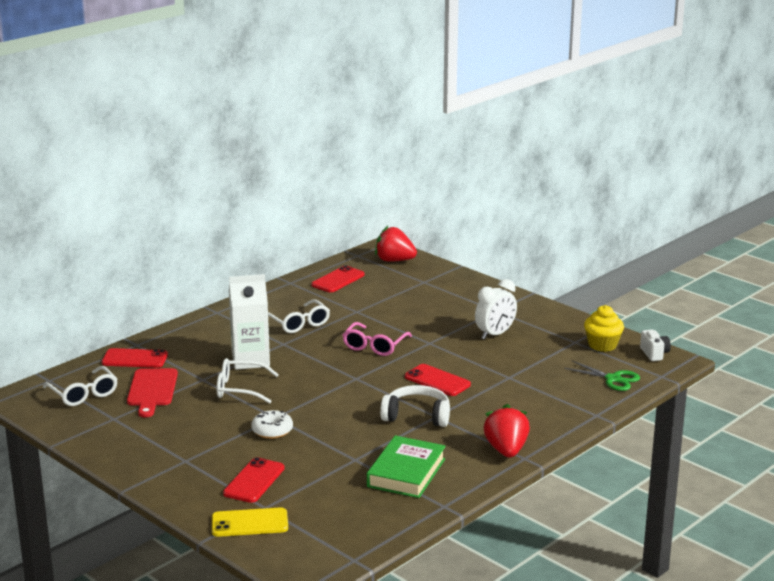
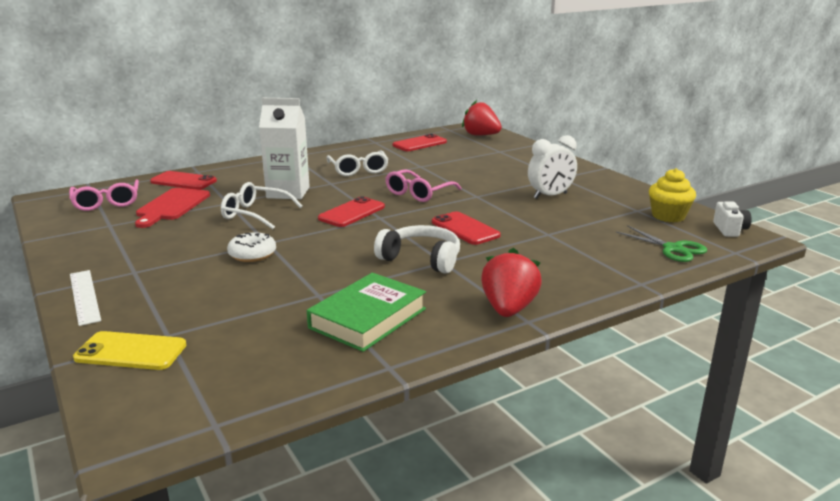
camera: 15 degrees right, 0 degrees up
white glasses [43,366,117,406] -> pink glasses [69,179,139,211]
red phone [223,457,285,503] -> red phone moved to [318,196,385,227]
none -> white ruler [70,270,101,326]

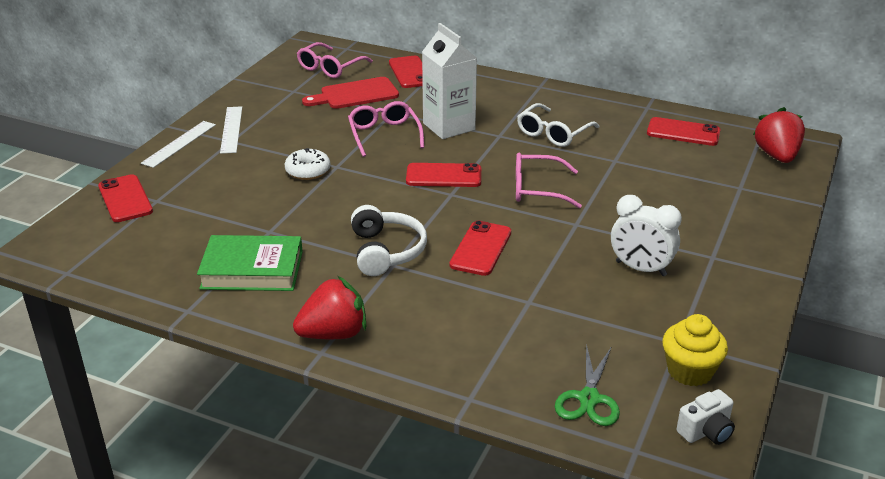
camera: 55 degrees right, 10 degrees up
yellow phone [73,331,186,370] -> red phone [98,174,153,222]
white glasses [221,182,303,229] -> pink glasses [348,101,424,157]
none -> white ruler [220,106,242,154]

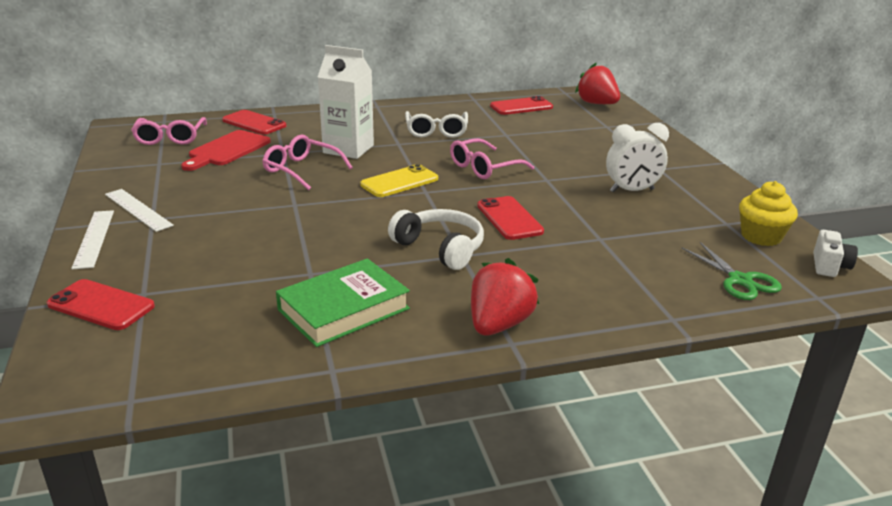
camera: 40 degrees left, 5 degrees down
white donut [285,148,330,180] -> none
red phone [406,163,481,187] -> yellow phone [360,164,438,197]

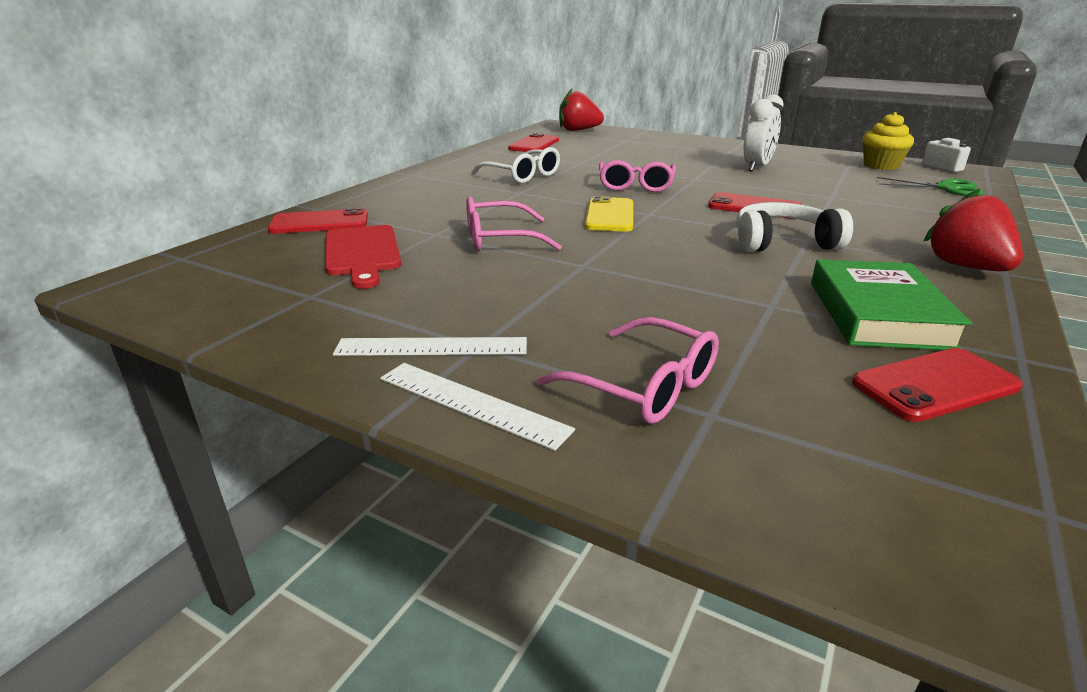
camera: 45 degrees left, 0 degrees up
red phone [47,279,155,330] -> red phone moved to [852,348,1023,422]
pink glasses [131,117,207,145] -> pink glasses moved to [537,317,719,424]
white carton [318,45,374,159] -> none

